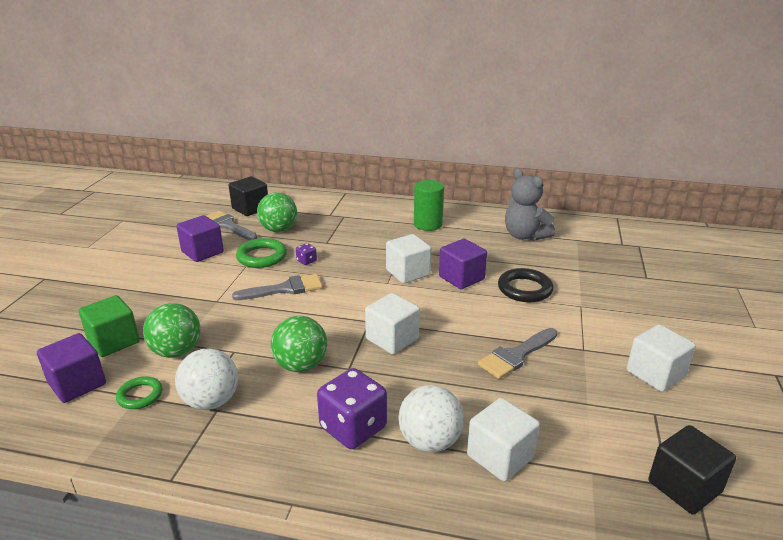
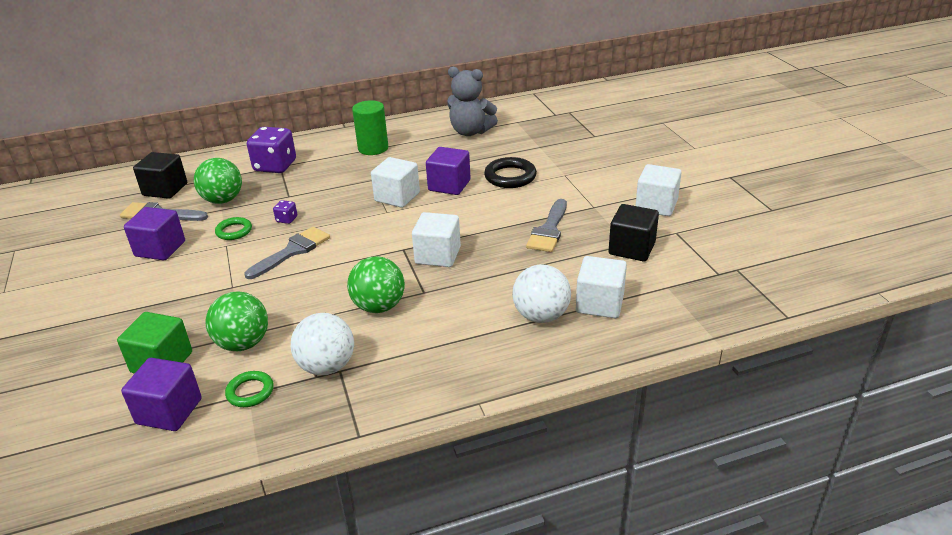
camera: 30 degrees left, 5 degrees up
green ring [236,238,287,268] -> green ring [215,217,252,240], size x0.64
purple dice [317,368,387,449] -> purple dice moved to [247,127,296,173]
black cube [649,425,736,515] -> black cube moved to [609,204,659,262]

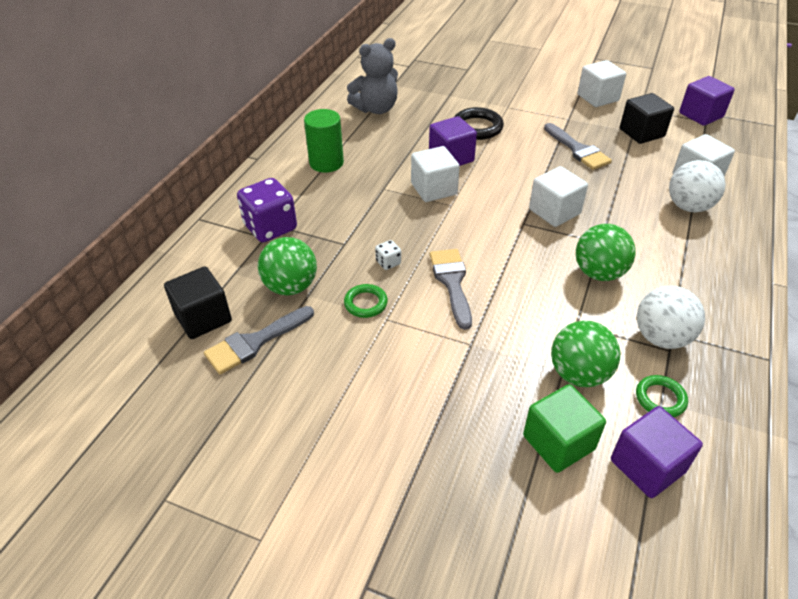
camera: 50 degrees left, 10 degrees up
purple cube [124,207,185,260] -> purple cube moved to [679,76,735,126]
purple dice [273,200,297,224] -> white dice [375,240,401,270]

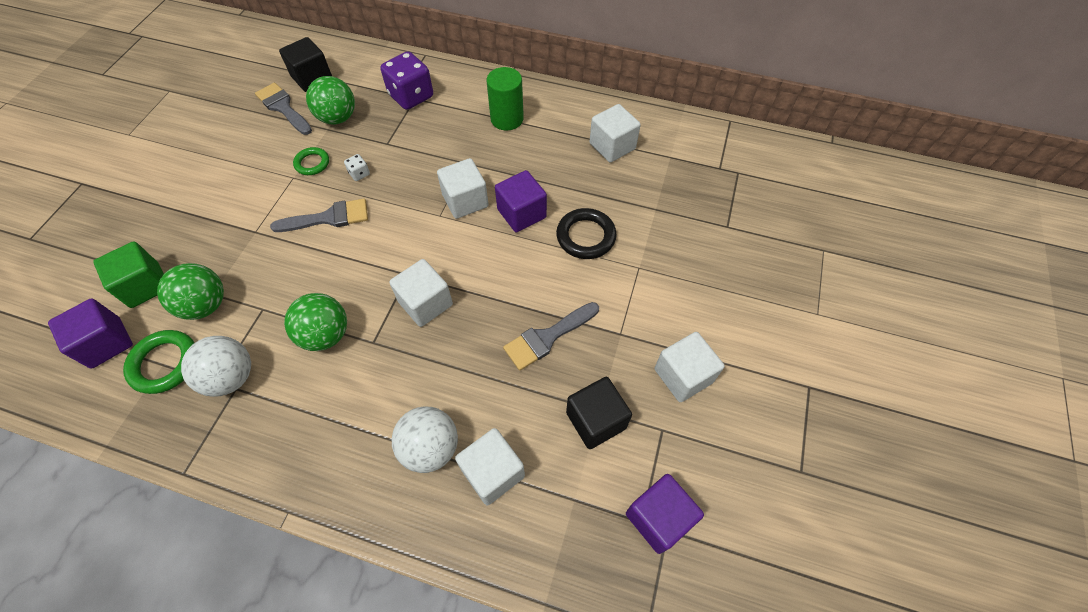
camera: 85 degrees right, 15 degrees up
grey teddy bear [347,38,398,114] -> white cube [590,104,641,163]
green ring [636,375,688,417] -> green ring [123,330,194,394], size x1.57

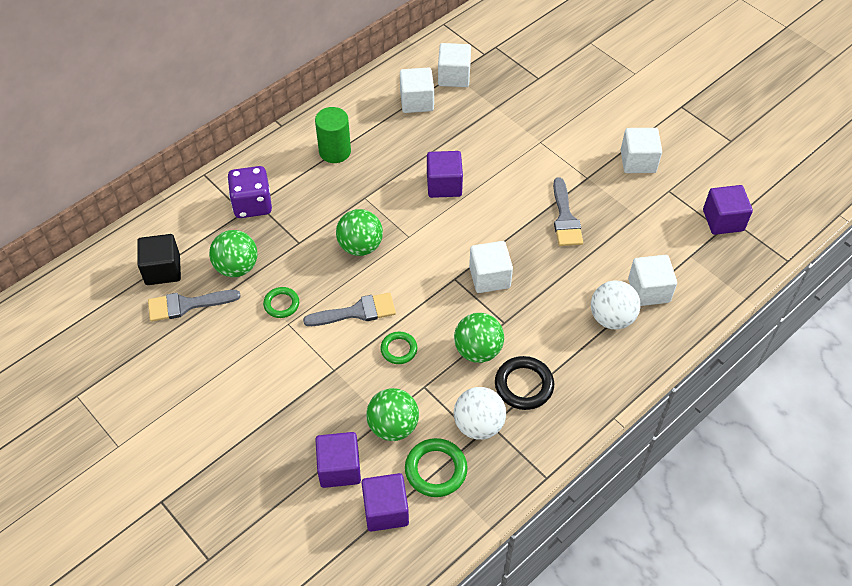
camera: 60 degrees left, 5 degrees down
green cube [93,241,164,308] -> purple cube [315,432,361,488]
grey brush [270,199,368,232] -> grey brush turned 60 degrees clockwise [303,293,396,326]
white dice [344,154,370,181] -> none
white cube [437,158,489,219] -> white cube moved to [438,43,471,87]
black ring [556,208,617,259] -> black ring moved to [495,356,554,410]
black cube [566,377,632,449] -> none
none -> green ball [336,209,383,256]
none -> green ring [380,331,417,364]

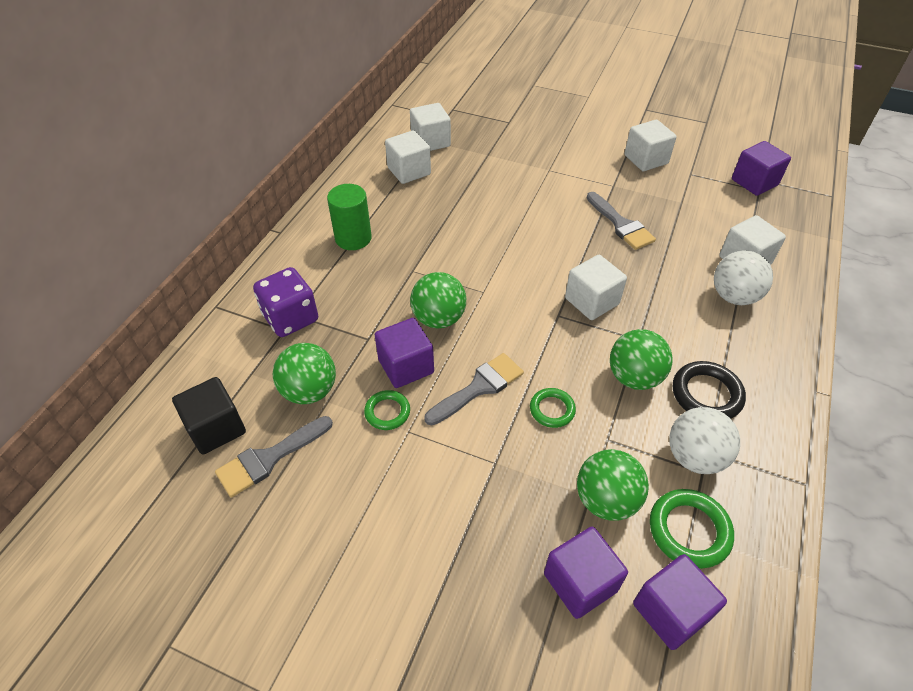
camera: 25 degrees left, 5 degrees down
purple cube [427,151,463,198] -> purple cube moved to [375,318,434,388]

